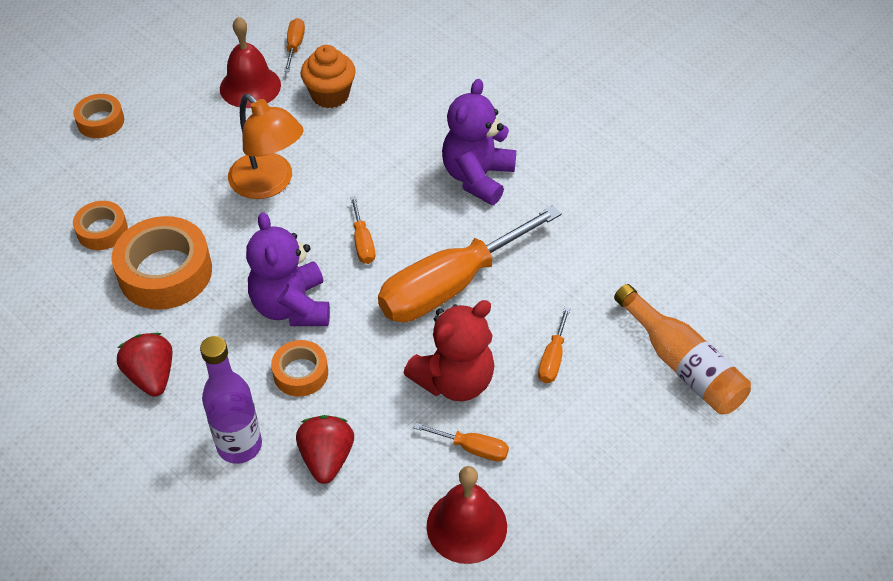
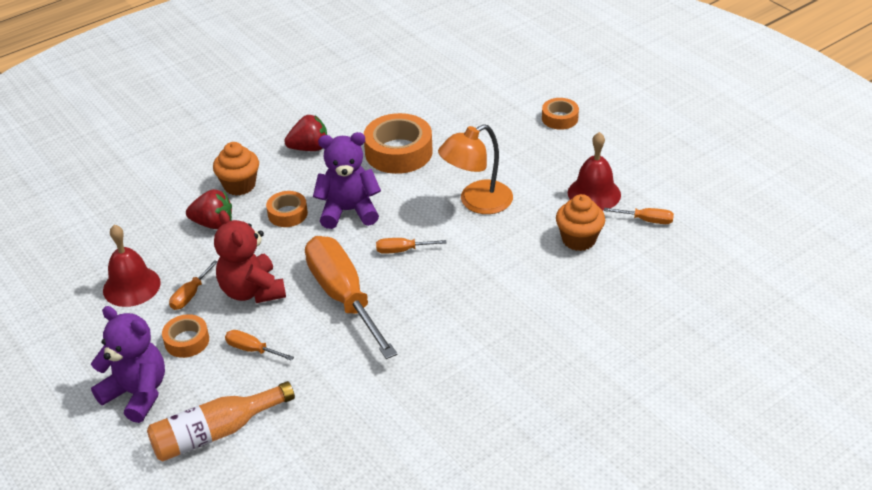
camera: 100 degrees right, 10 degrees down
orange tape [73,201,128,250] -> orange tape moved to [162,314,209,358]
purple bottle [200,336,262,464] -> orange cupcake [213,142,259,196]
purple teddy bear [442,79,516,205] -> purple teddy bear moved to [91,306,165,423]

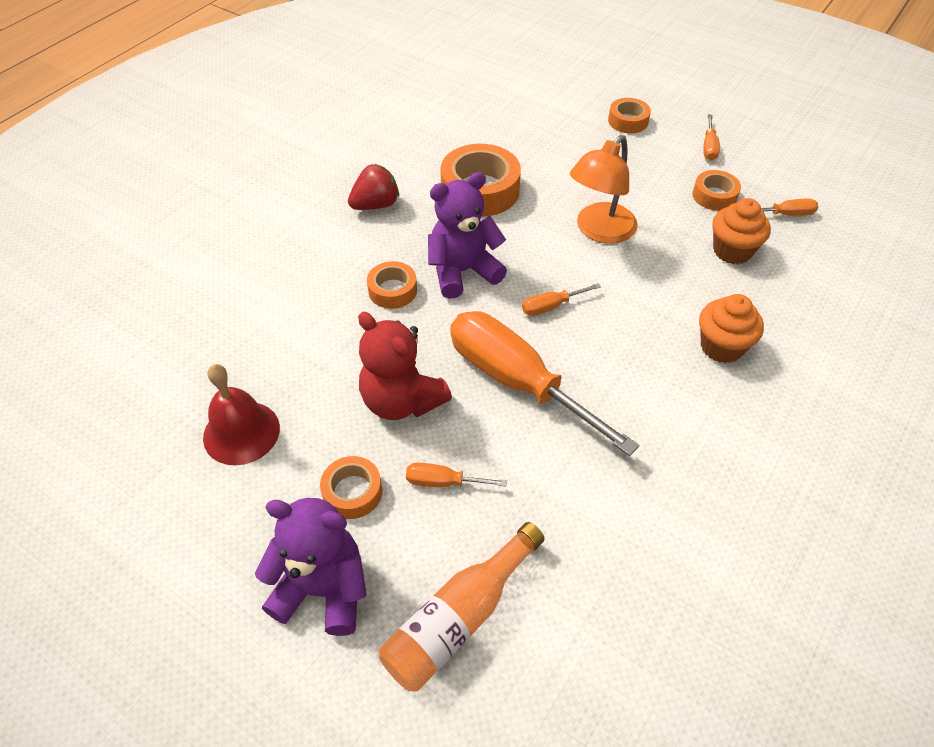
camera: 20 degrees left, 10 degrees up
orange screwdriver [169,260,218,310] -> orange screwdriver moved to [703,114,720,160]
red strawberry [186,189,232,229] -> none
orange cupcake [213,142,259,196] -> orange cupcake moved to [699,294,764,363]
red bell [568,132,621,211] -> orange tape [692,170,741,211]

